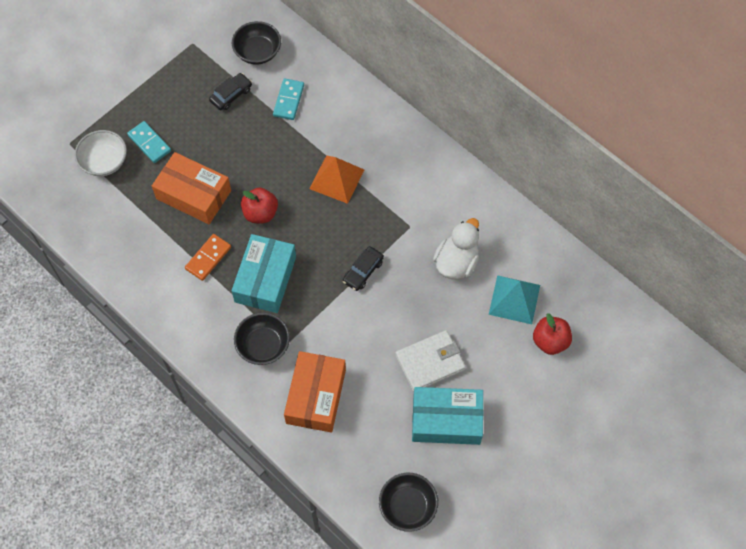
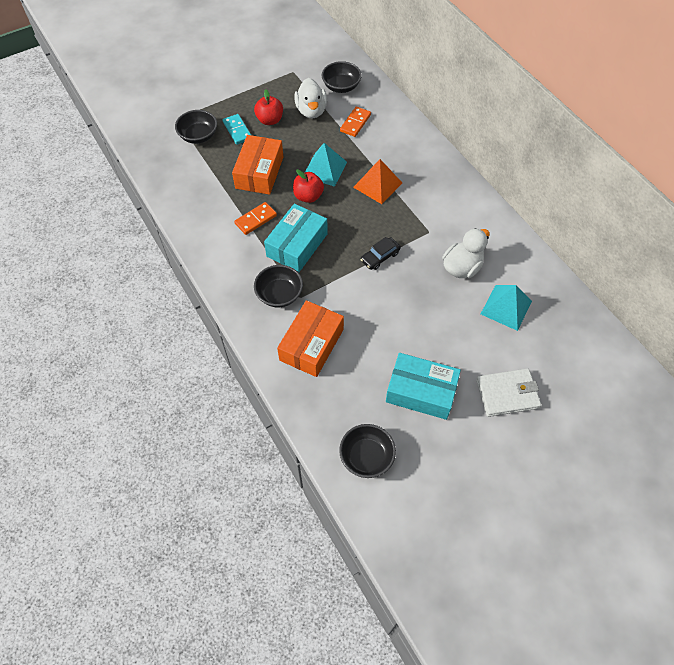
camera: 15 degrees right, 5 degrees down
white bowl [75,130,127,176] -> black bowl [175,110,217,144]
orange box [152,152,231,224] -> orange box turned 60 degrees clockwise [232,135,283,195]
black car [209,73,252,110] -> white duck [294,78,327,118]
turquoise domino [273,78,304,120] -> orange domino [340,106,371,137]
white wallet [395,330,466,392] -> white wallet moved to [476,368,541,417]
red apple [533,313,572,355] -> red apple moved to [254,90,283,125]
none -> turquoise pyramid [304,143,347,187]

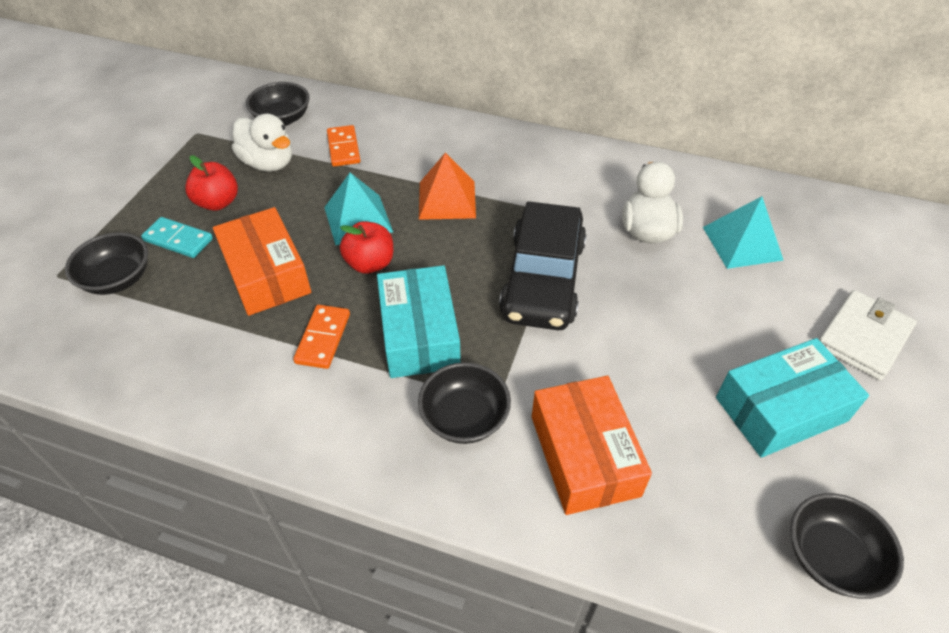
camera: 40 degrees left, 10 degrees down
black car [360,237,401,270] -> black car [499,201,586,330], size x2.26

